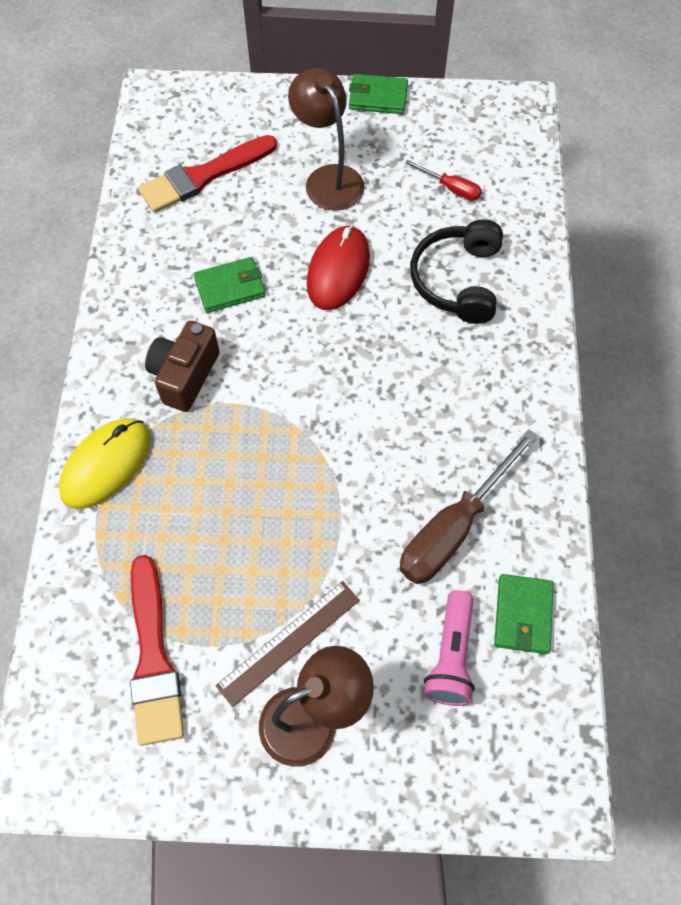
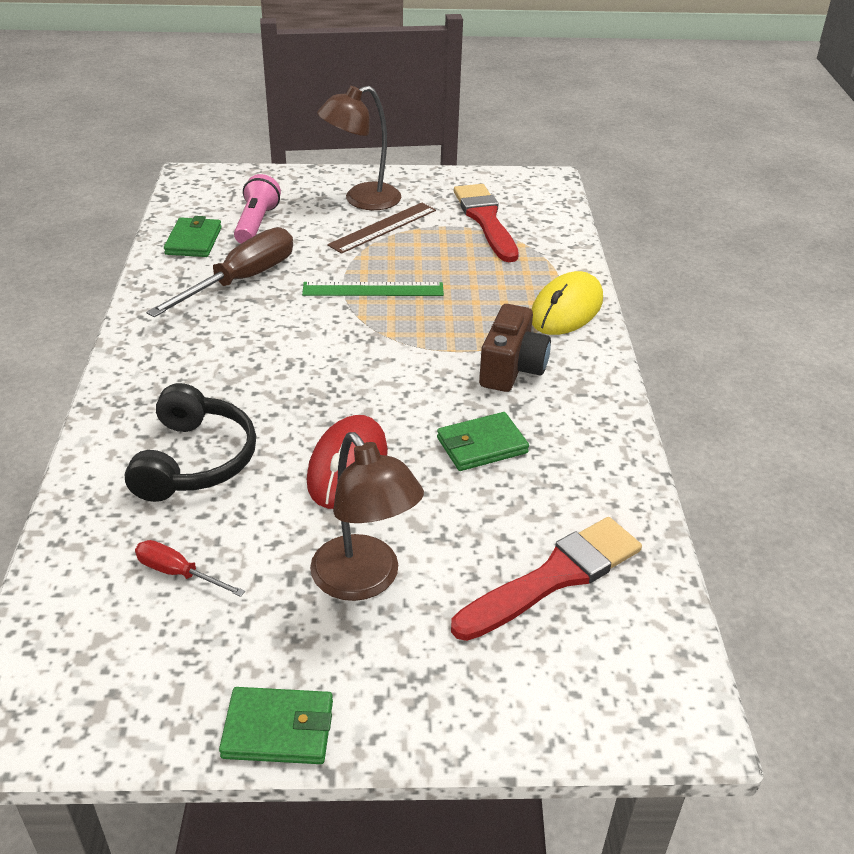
camera: 175 degrees right, 25 degrees down
none -> green ruler [302,282,444,296]

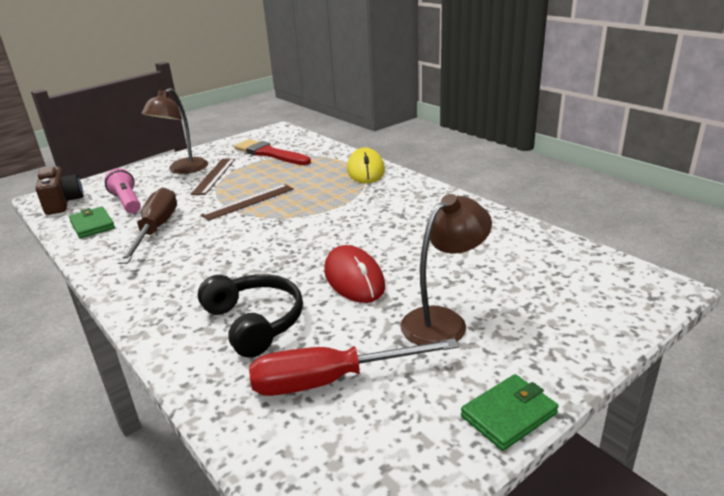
camera: 35 degrees left, 10 degrees down
red screwdriver [135,540,245,597] -> red screwdriver [249,339,459,396], size x2.03
green ruler [302,282,444,296] -> brown ruler [201,184,294,221]
brown lamp [310,432,424,601] -> brown lamp turned 60 degrees counterclockwise [400,194,492,345]
green wallet [437,412,529,471] -> none
red brush [451,517,642,641] -> none
brown camera [479,304,551,392] -> brown camera moved to [35,167,83,215]

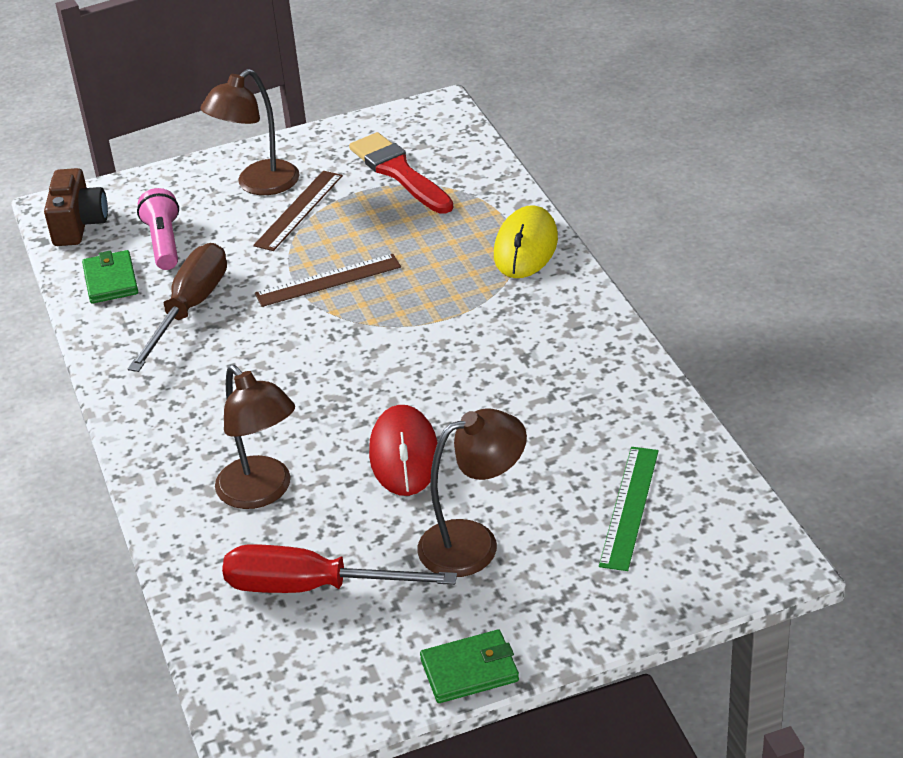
camera: 20 degrees right, 10 degrees up
black headphones [198,274,303,358] -> brown lamp [215,365,295,509]
none -> green ruler [599,447,659,571]

